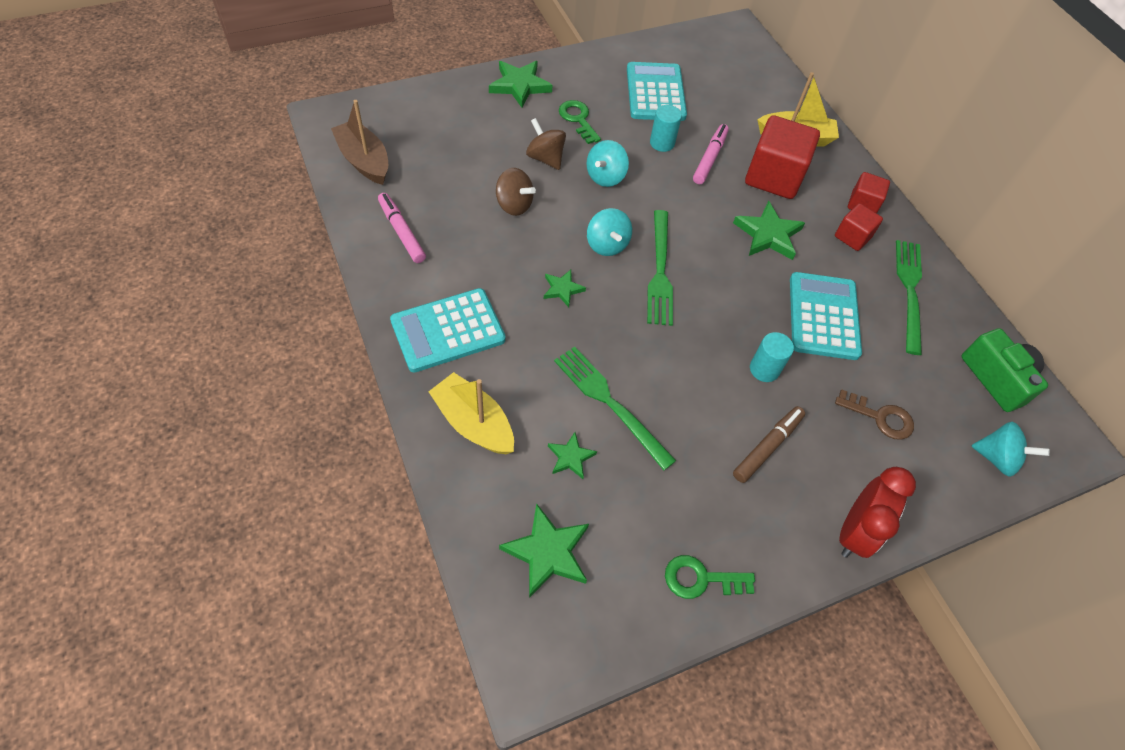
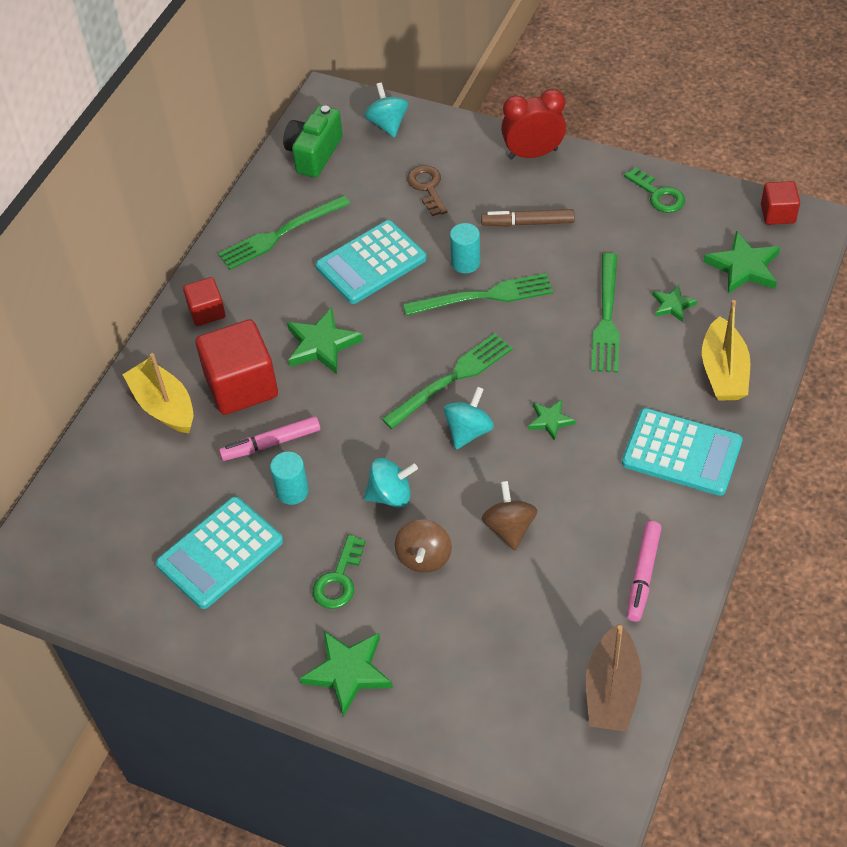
camera: 125 degrees left, 5 degrees down
red cube [835,203,883,251] -> red cube moved to [761,181,800,225]
none -> green fork [403,273,553,316]

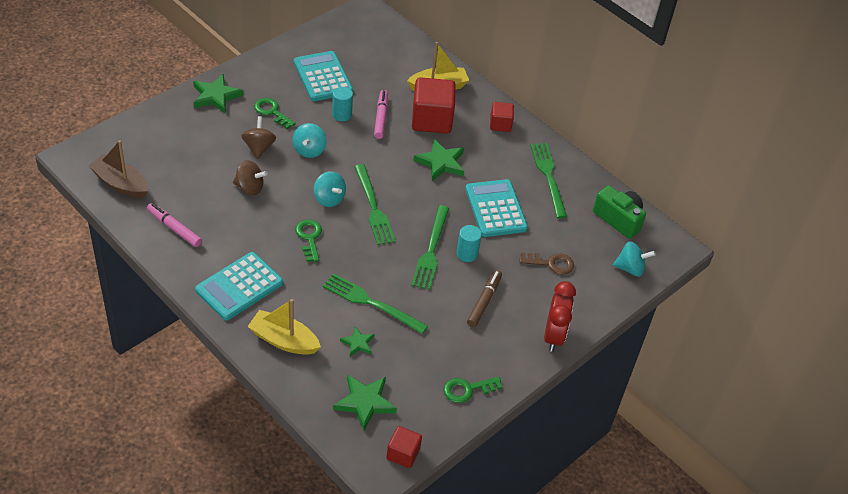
camera: 105 degrees right, 5 degrees down
brown spinning top [395,519,452,573] -> brown spinning top turned 60 degrees clockwise [241,116,276,159]
green star [528,400,576,441] -> green key [295,219,322,262]

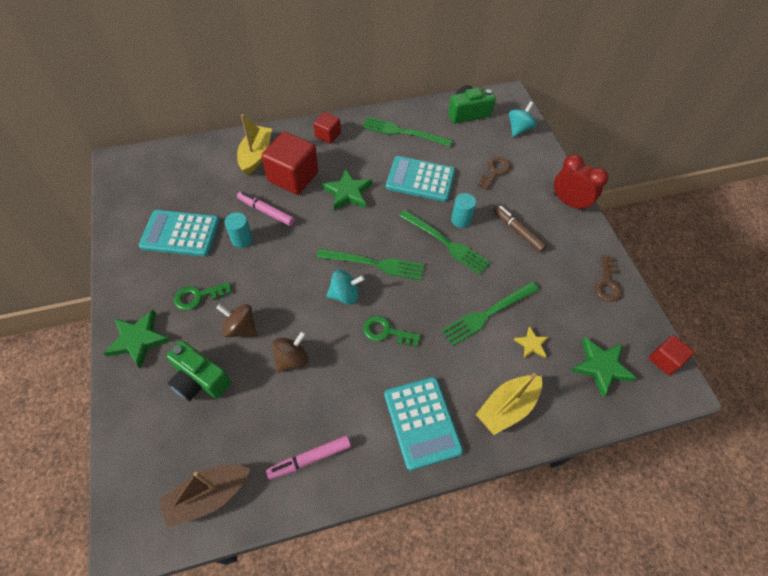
camera: 60 degrees left, 10 degrees up
turquoise spinning top [293,123,327,158] -> none
green star [340,326,374,356] -> yellow star [514,326,549,358]
green key [443,376,503,403] -> brown key [595,255,622,302]
none -> green camera [166,341,231,401]

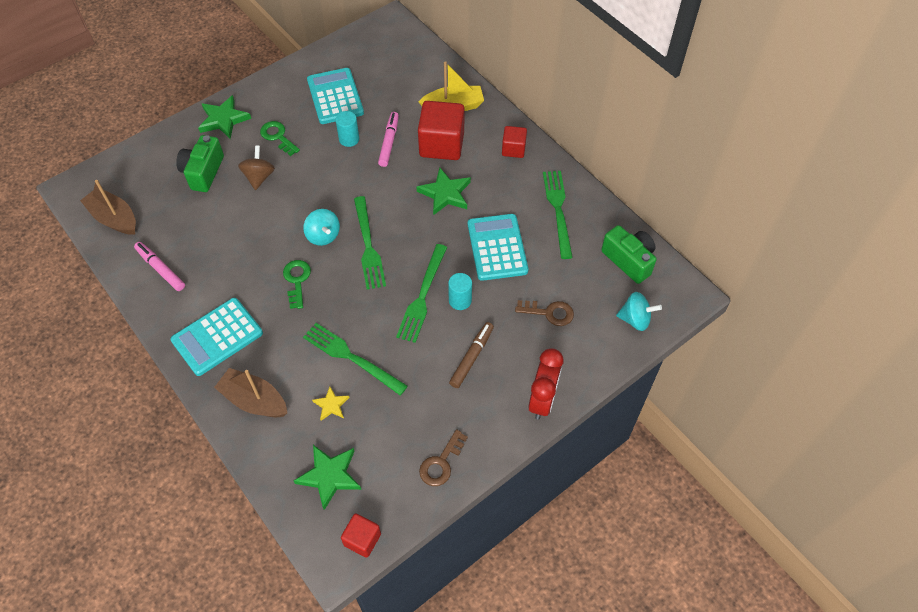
camera: 70 degrees right, 0 degrees up
brown spinning top [272,331,309,373] -> none
yellow boat [476,373,542,435] -> brown boat [214,368,287,417]
brown key [595,255,622,302] -> brown key turned 45 degrees counterclockwise [419,429,468,486]

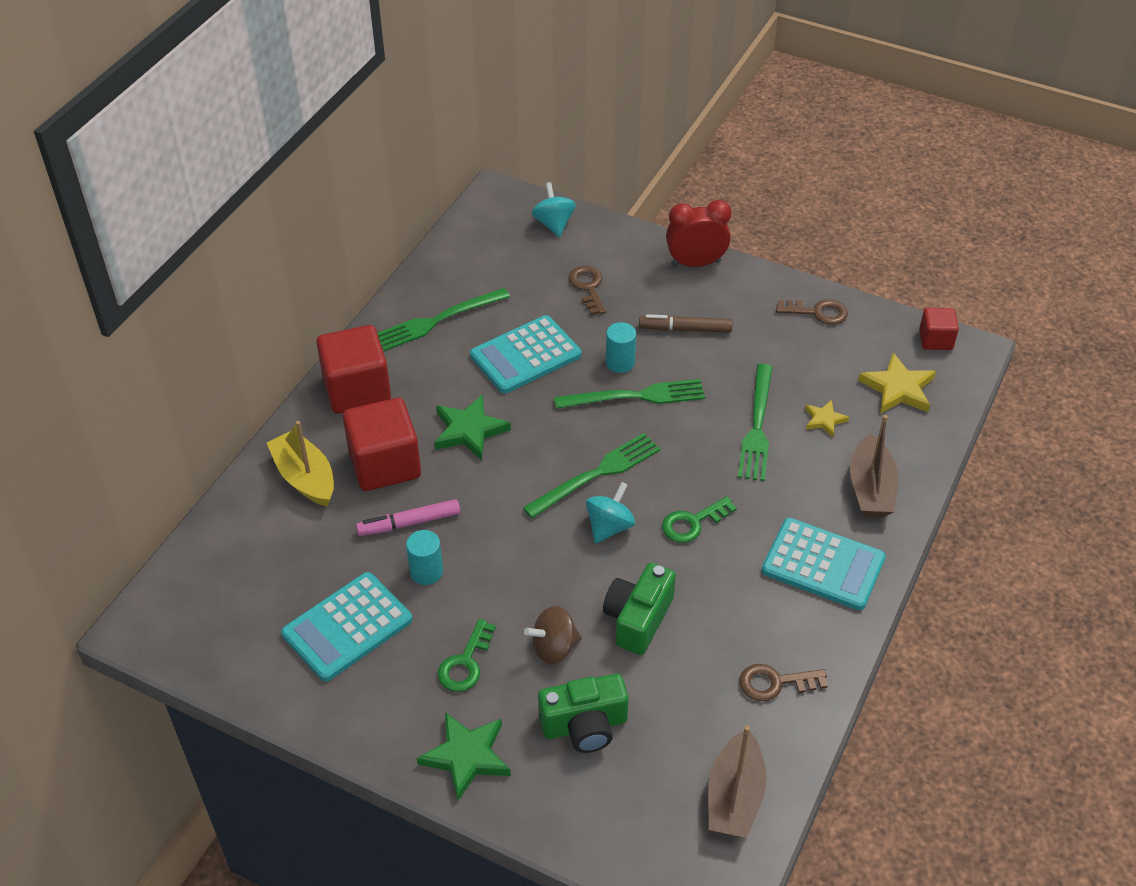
camera: 115 degrees left, 10 degrees down
pink marker [134,242,185,291] -> brown key [739,664,827,701]
green star [294,445,361,510] -> yellow star [858,353,936,414]
red cube [502,126,527,158] -> red cube [316,325,391,414], size x1.85
green camera [601,225,657,284] -> green camera moved to [603,563,676,655]

